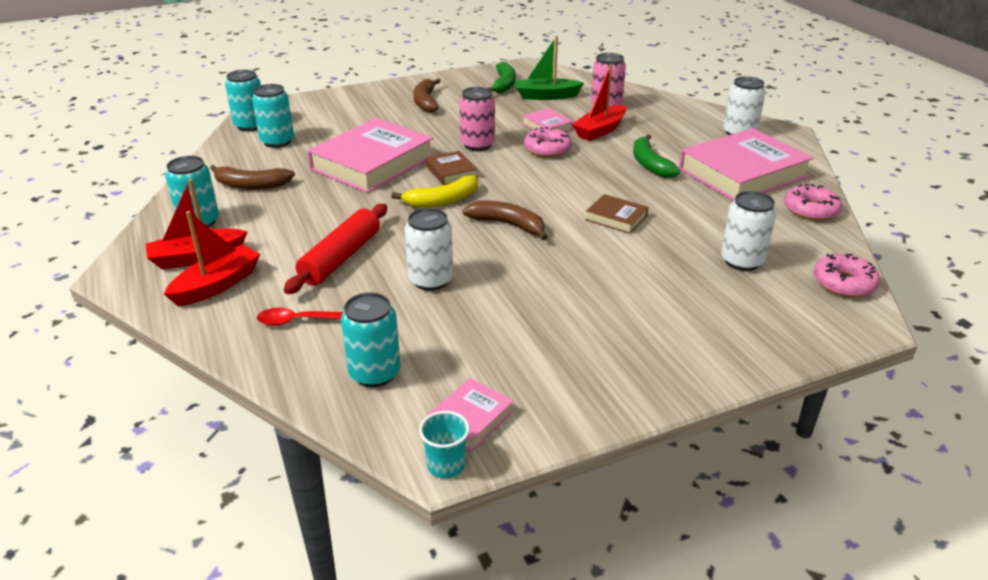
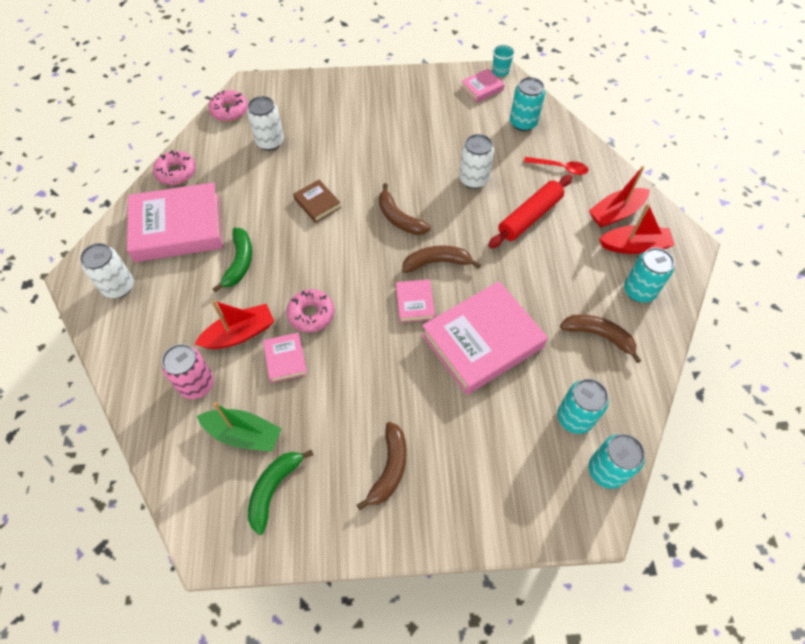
camera: 160 degrees left, 25 degrees up
yellow banana [391,175,478,208] -> brown banana [402,245,481,273]
brown book [426,151,478,185] -> pink book [396,279,435,323]
pink can [459,87,495,151] -> none

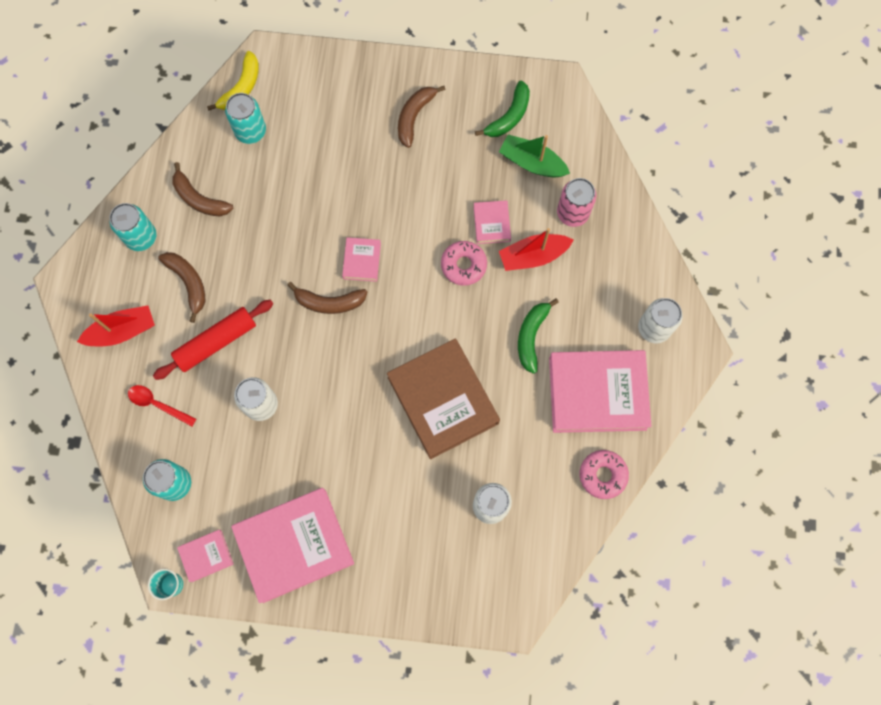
camera: 170 degrees left, 15 degrees up
pink donut [209,90,248,121] -> none
brown book [293,180,341,223] -> brown book [387,339,500,459], size x2.19
brown banana [379,183,431,235] -> brown banana moved to [158,252,205,323]
pink book [422,281,548,395] -> pink book moved to [231,488,354,603]
turquoise can [589,434,645,489] -> yellow banana [207,51,259,111]
red boat [599,204,675,254] -> none

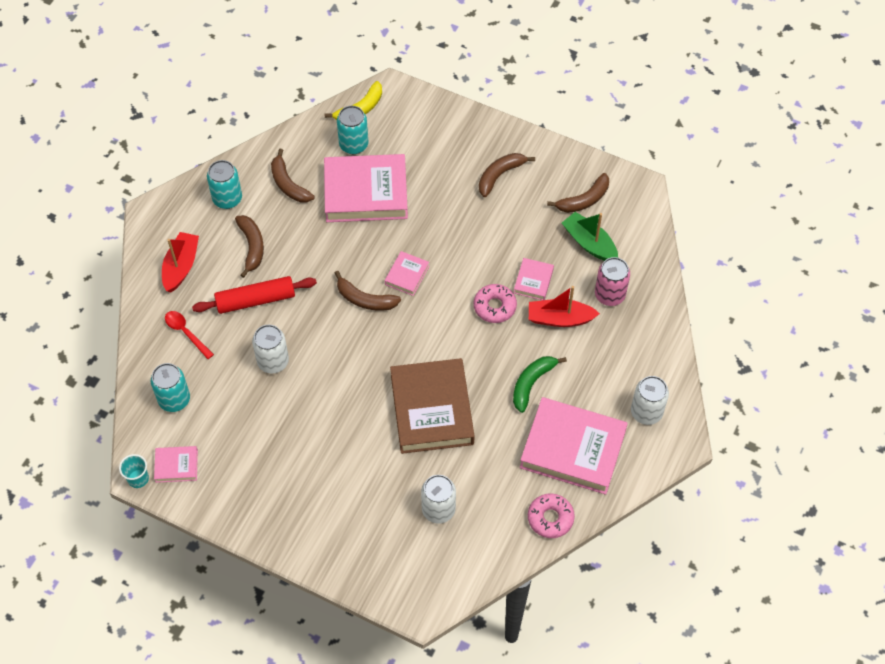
camera: 20 degrees right, 15 degrees down
red boat [77,305,155,346] -> red boat turned 75 degrees counterclockwise [162,232,199,292]
pink book [231,488,354,603] -> pink book moved to [324,154,408,222]
green banana [475,81,530,137] -> brown banana [547,173,609,213]

